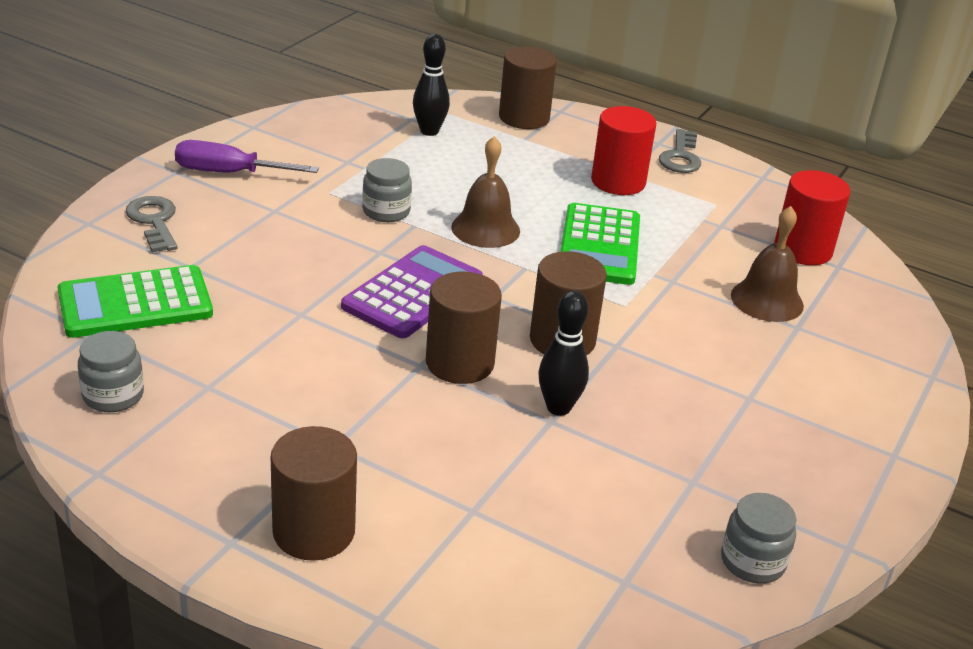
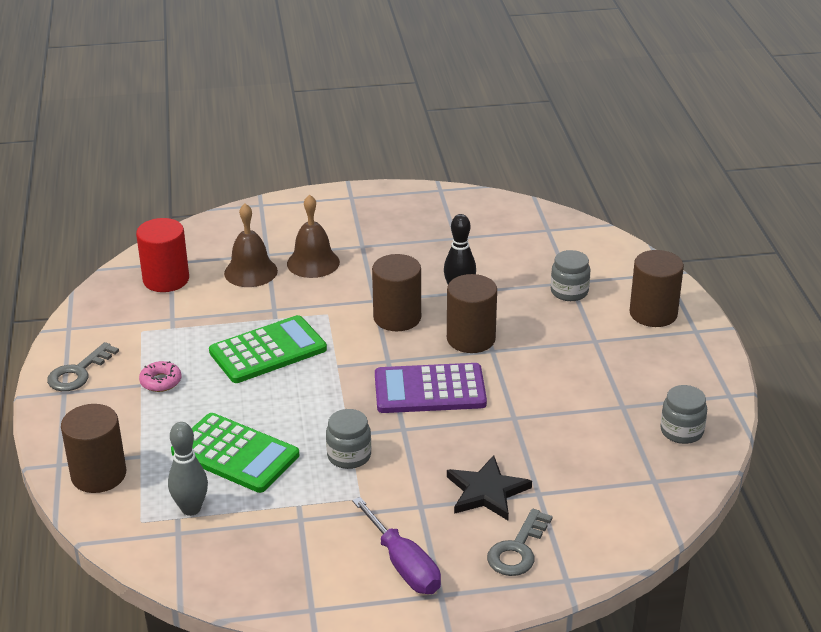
camera: 125 degrees left, 0 degrees up
green calculator [58,265,213,338] -> green calculator moved to [171,413,299,493]
black bowling pin [413,34,450,136] -> grey bowling pin [168,422,208,516]
brown bell [451,136,520,248] -> brown bell moved to [287,194,340,278]
red cylinder [591,106,656,195] -> pink donut [139,361,182,392]
grey key [659,129,701,173] -> grey key turned 150 degrees clockwise [47,342,119,391]
grey jar [721,493,796,584] -> grey jar moved to [551,250,590,301]
none -> black star [447,455,532,520]

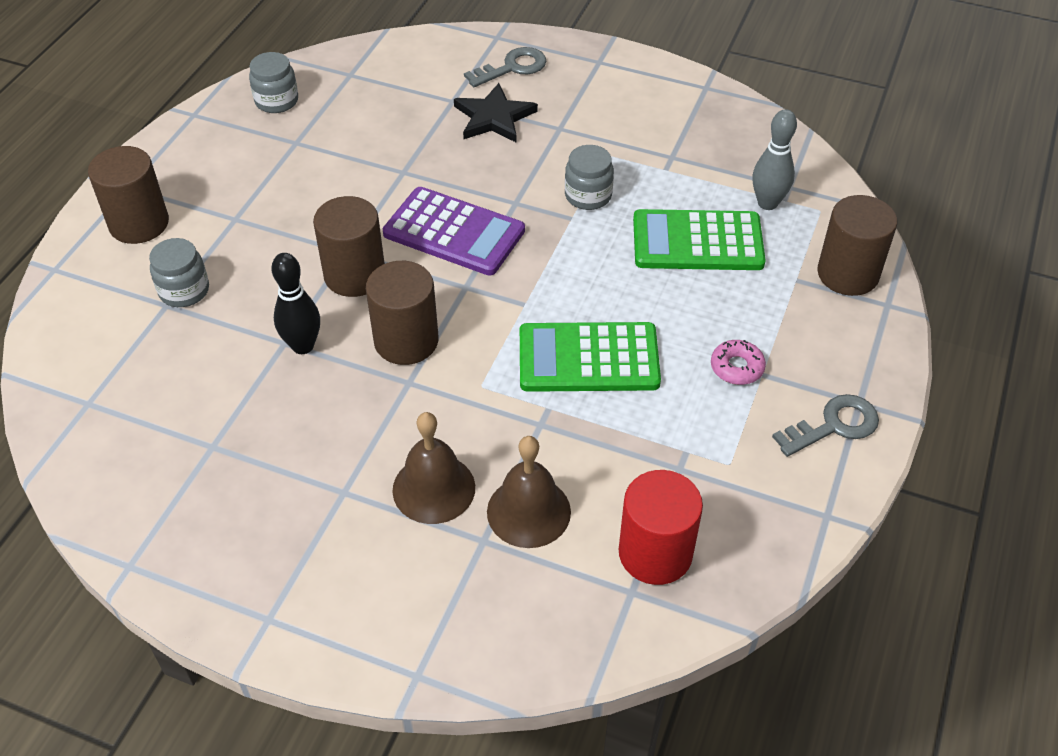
camera: 150 degrees left, 15 degrees up
green calculator [171,413,299,493] -> green calculator turned 60 degrees counterclockwise [633,209,765,270]
purple screwdriver [352,497,441,594] -> none

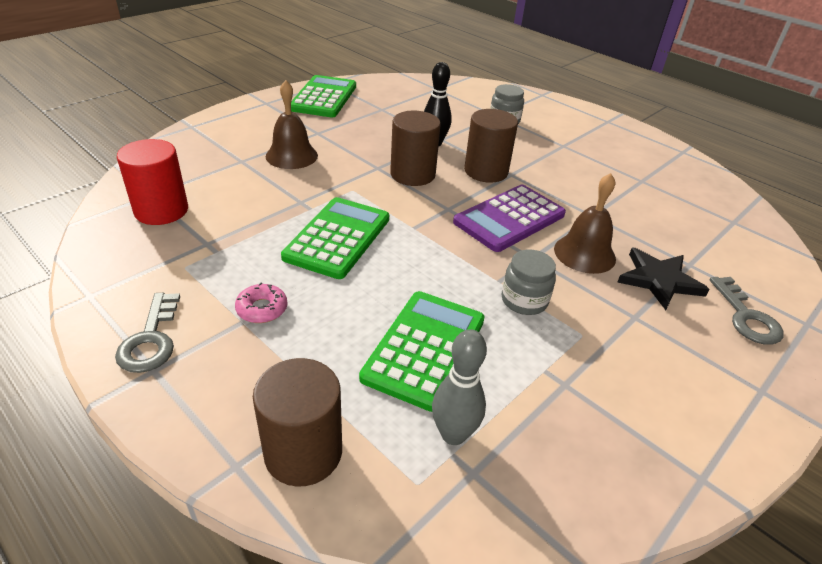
camera: 110 degrees right, 10 degrees down
brown cylinder [88,146,169,244] -> none
grey jar [249,52,298,113] -> none
brown bell [487,436,571,548] -> brown bell moved to [554,173,616,274]
none -> green calculator [291,75,356,117]

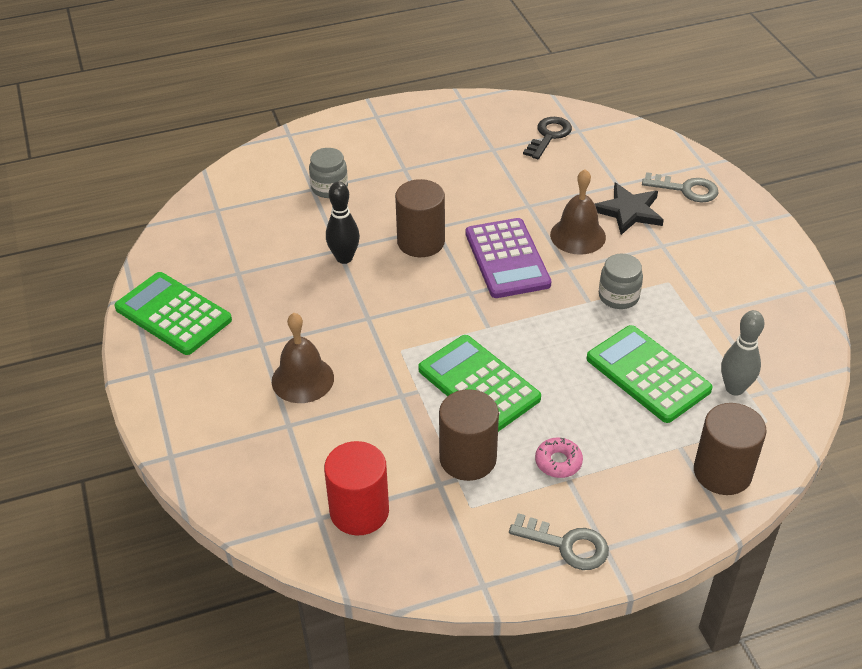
camera: 60 degrees left, 5 degrees up
brown cylinder [390,111,441,186] -> brown cylinder moved to [439,389,499,481]
none -> black key [523,117,572,159]

